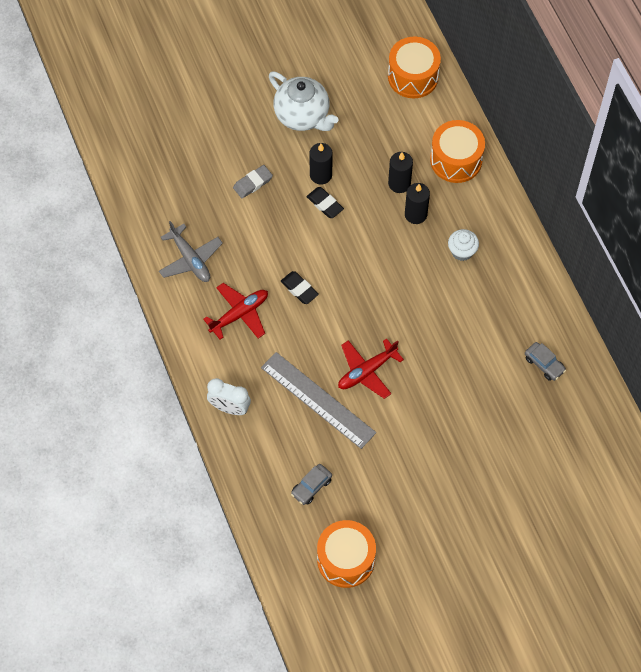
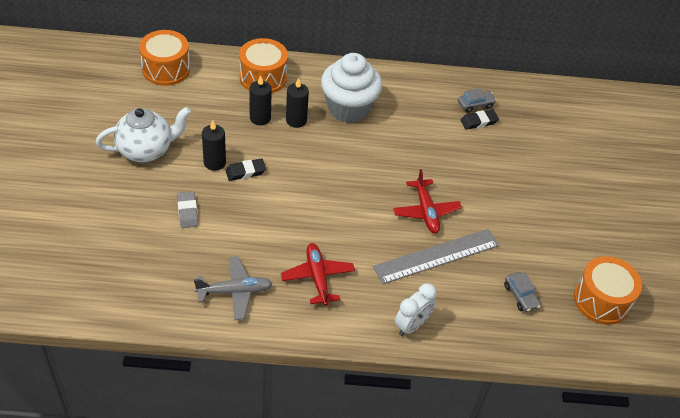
camera: 70 degrees left, 15 degrees down
black eraser [281,271,319,304] -> black eraser moved to [460,110,499,130]
white cupcake [448,229,479,261] -> white cupcake [321,53,382,123], size x2.14

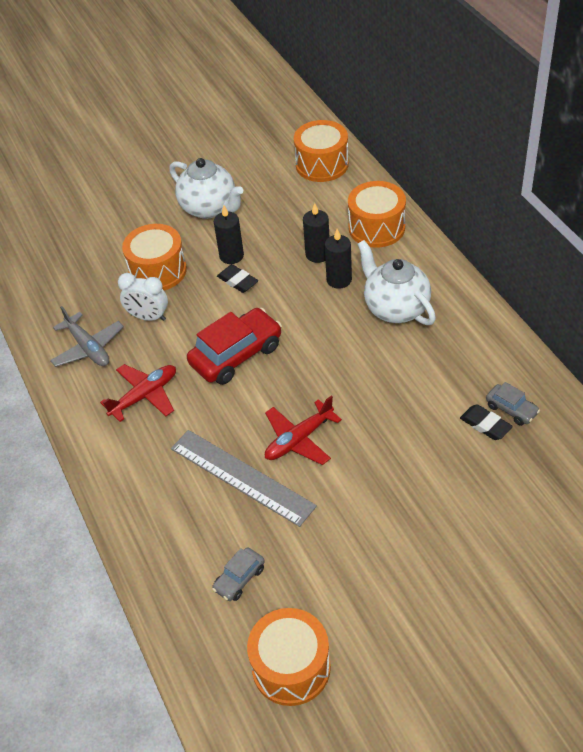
camera: 70 degrees right, 0 degrees up
grey eraser [177,191,198,228] -> orange drum [122,224,187,291]
white cupcake [321,53,382,123] -> white teapot [357,240,436,325]
white clock [395,283,437,336] -> white clock moved to [118,273,168,321]
none -> red car [187,308,282,385]

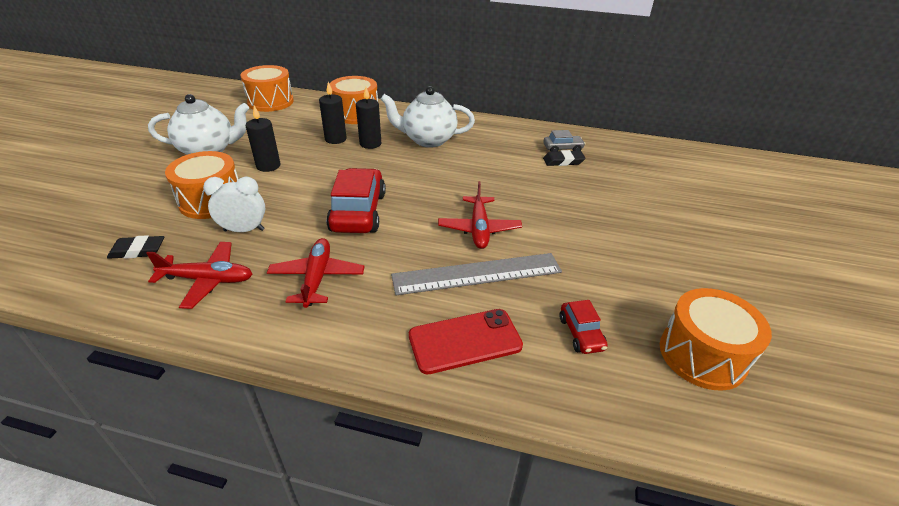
camera: 55 degrees left, 10 degrees down
grey plane [50,306,124,367] -> red plane [146,242,252,309]
white clock [118,273,168,321] -> white clock turned 150 degrees counterclockwise [203,176,265,232]
grey car [212,547,265,601] -> red car [560,300,608,354]
black eraser [217,264,258,293] -> black eraser moved to [107,235,165,259]
none -> red phone [409,309,523,374]

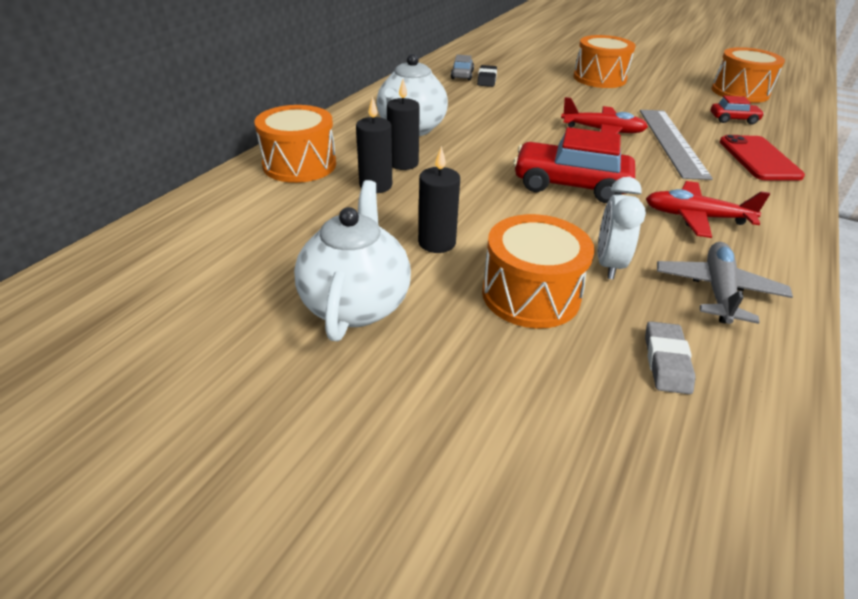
camera: 75 degrees left, 0 degrees up
black eraser [107,235,165,259] -> grey eraser [645,321,695,394]
red plane [146,242,252,309] -> grey plane [657,242,793,324]
orange drum [240,65,294,112] -> orange drum moved to [573,35,635,88]

